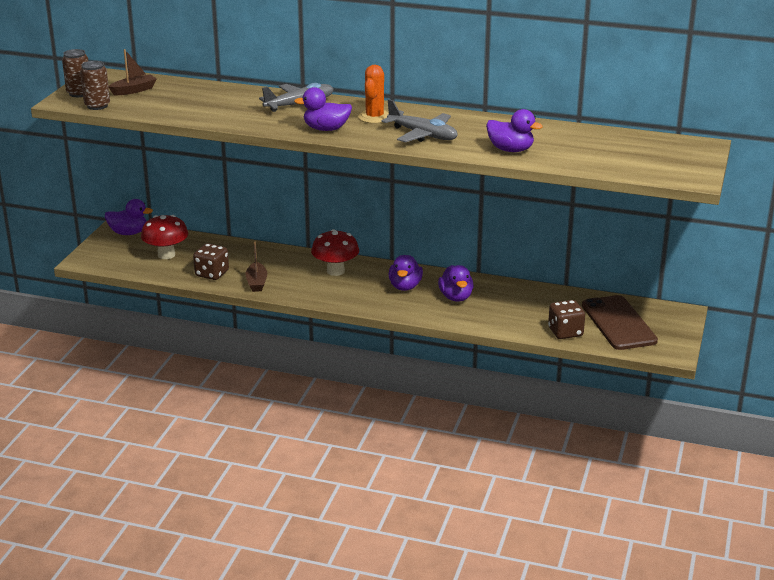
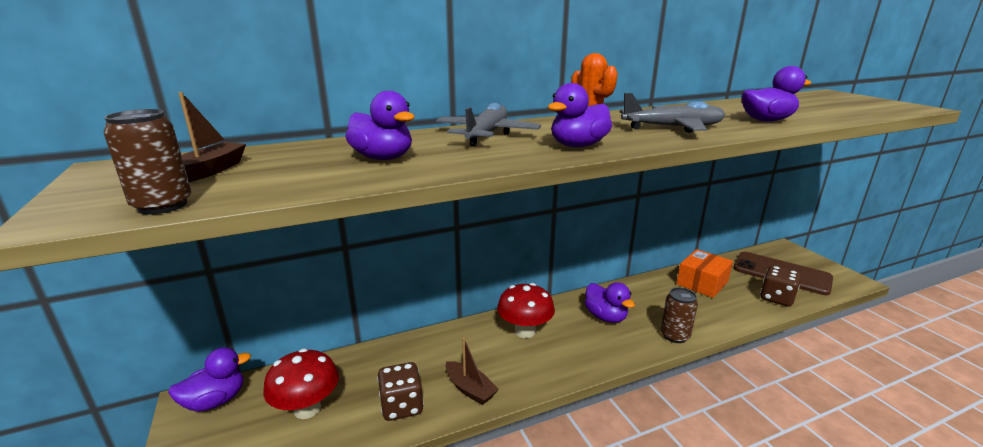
camera: 40 degrees left, 5 degrees down
brown can [62,49,88,97] -> brown can moved to [661,287,698,343]
purple duck [438,265,474,301] -> purple duck moved to [345,91,415,160]
none -> orange box [677,249,733,298]

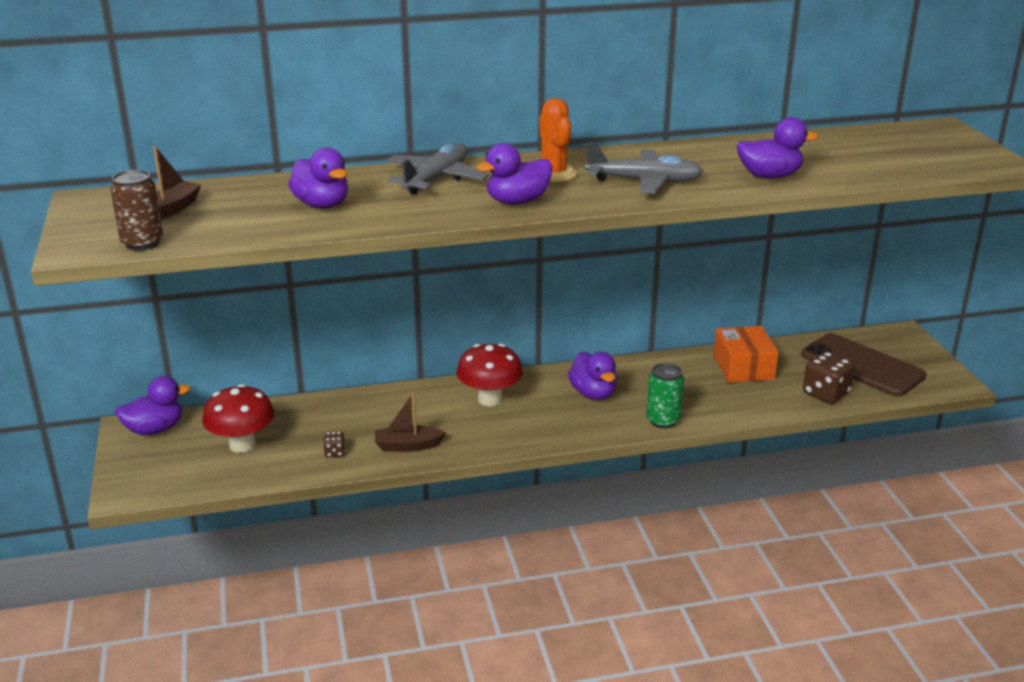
camera: 10 degrees right, 5 degrees up
brown dice [377,362,424,421] -> brown dice [323,431,345,457], size x0.50
brown boat [446,338,499,405] -> brown boat turned 120 degrees clockwise [375,392,446,452]
brown can [661,287,698,343] -> green can [646,363,684,428]
orange box [677,249,733,298] -> orange box turned 60 degrees counterclockwise [713,326,779,383]

